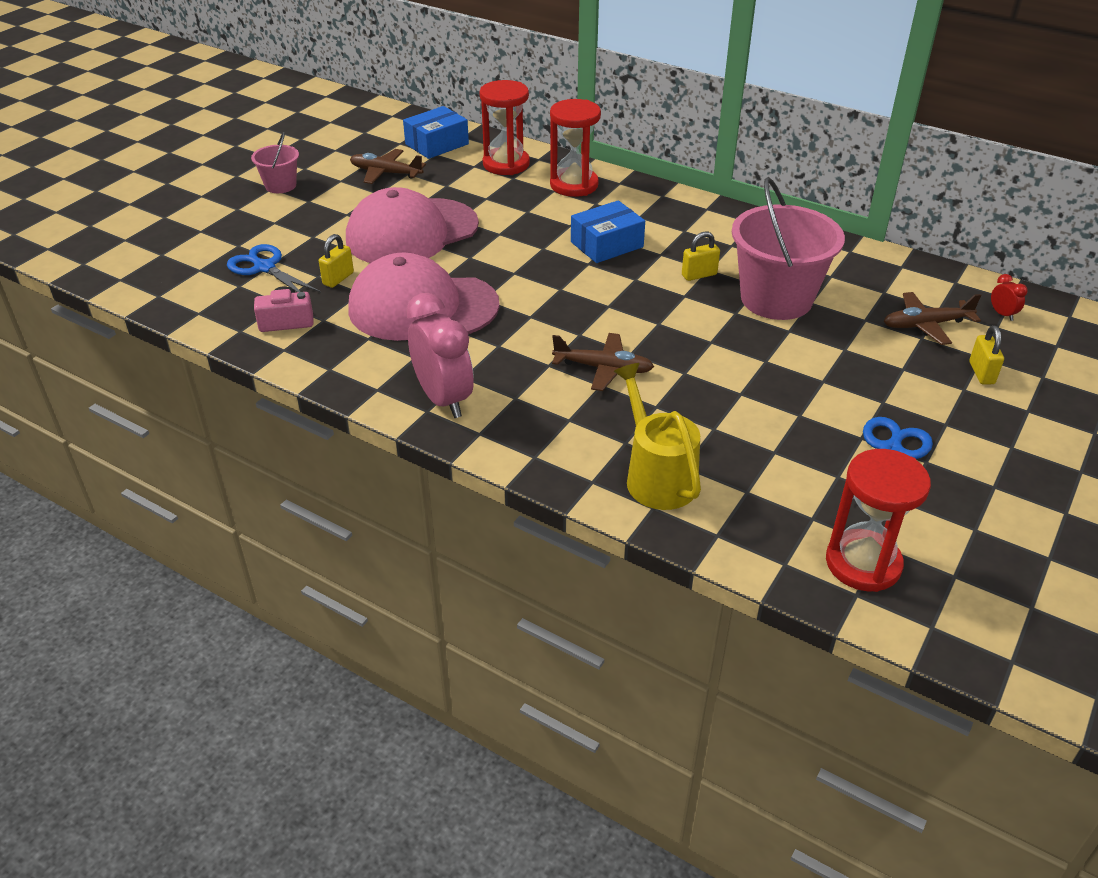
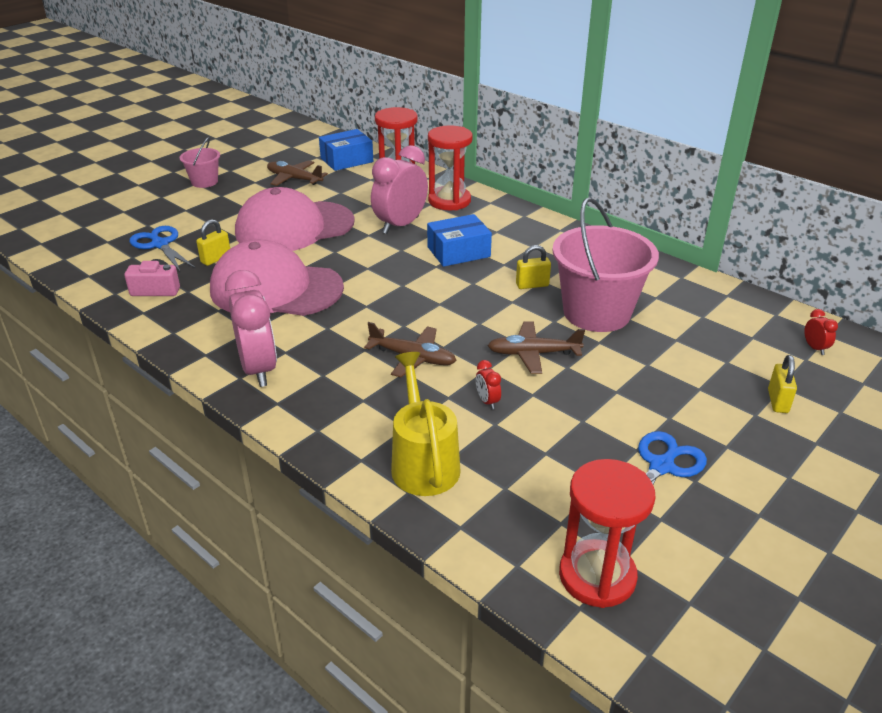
camera: 10 degrees right, 5 degrees down
brown plane [884,292,981,345] -> brown plane moved to [488,322,585,374]
none -> pink clock [371,145,428,234]
none -> red clock [476,360,501,410]

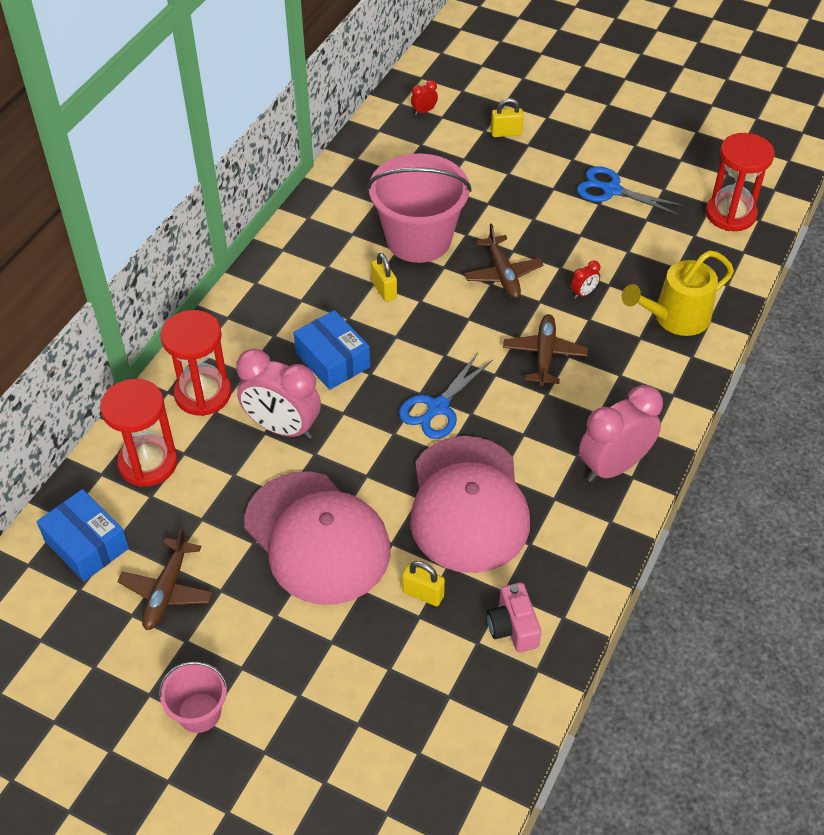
camera: 105 degrees left, 15 degrees up
blue scissors [130,226,196,271] -> blue scissors moved to [399,353,493,439]

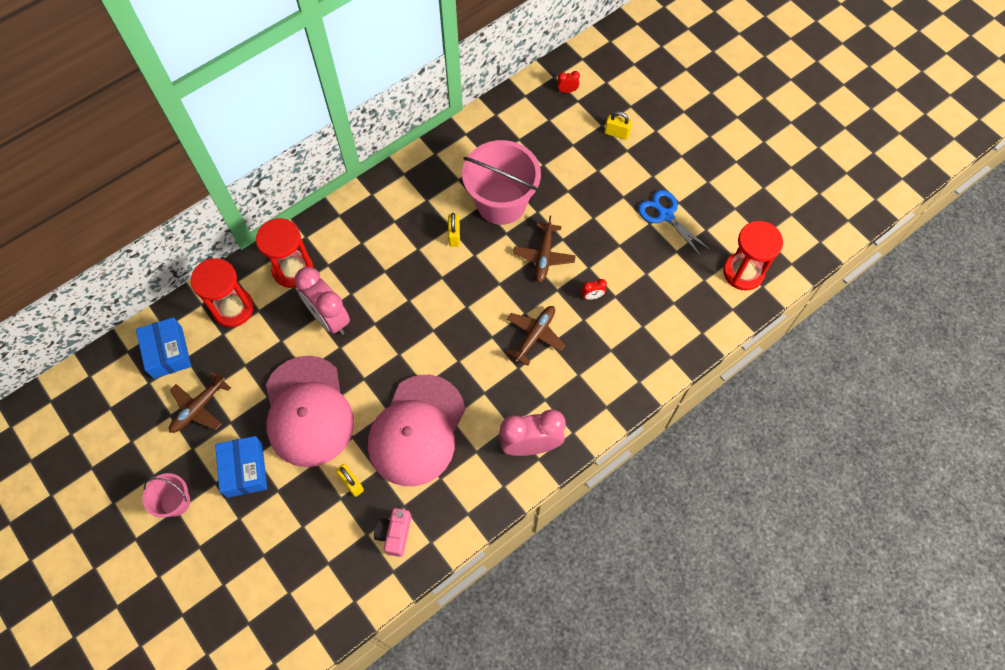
camera: 25 degrees right, 15 degrees up
blue box [293,310,370,390] -> blue box moved to [215,436,267,498]
blue scissors [399,353,493,439] -> none
yellow watering can [622,250,734,336] -> none

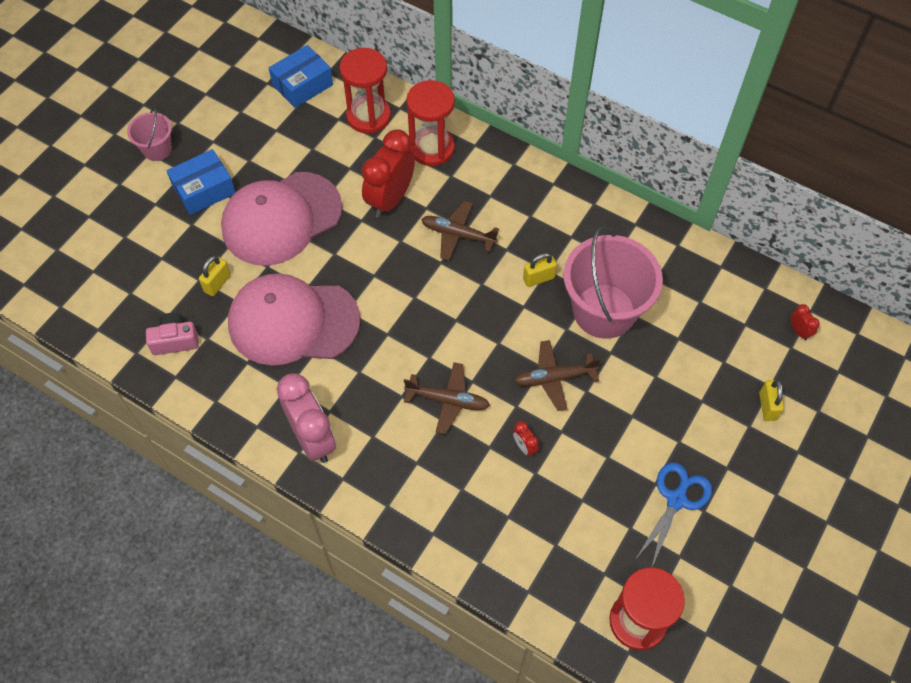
camera: 70 degrees right, 5 degrees down
brown plane [169,372,231,433] -> brown plane moved to [421,201,499,261]
pink clock [294,267,350,335] -> red clock [362,129,415,218]

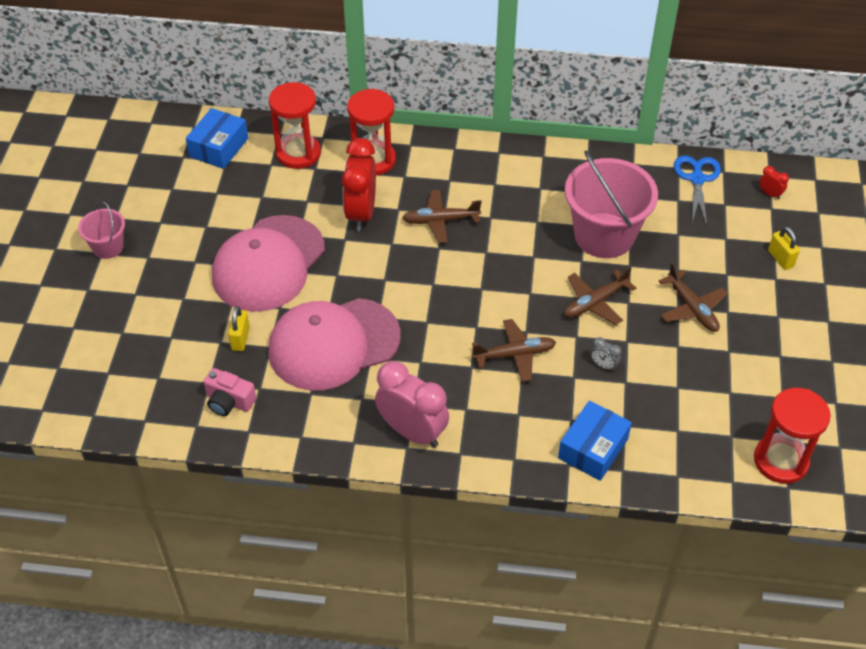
camera: 25 degrees left, 10 degrees down
pink camera [146,313,199,355] -> pink camera turned 120 degrees counterclockwise [204,368,256,416]
blue box [167,149,236,215] -> blue box moved to [558,400,632,481]
red clock [513,421,539,457] -> grey clock [591,337,621,371]
yellow padlock [523,253,557,287] -> none
blue scissors [635,462,712,567] -> blue scissors moved to [674,155,721,226]
none -> brown plane [659,263,728,332]

